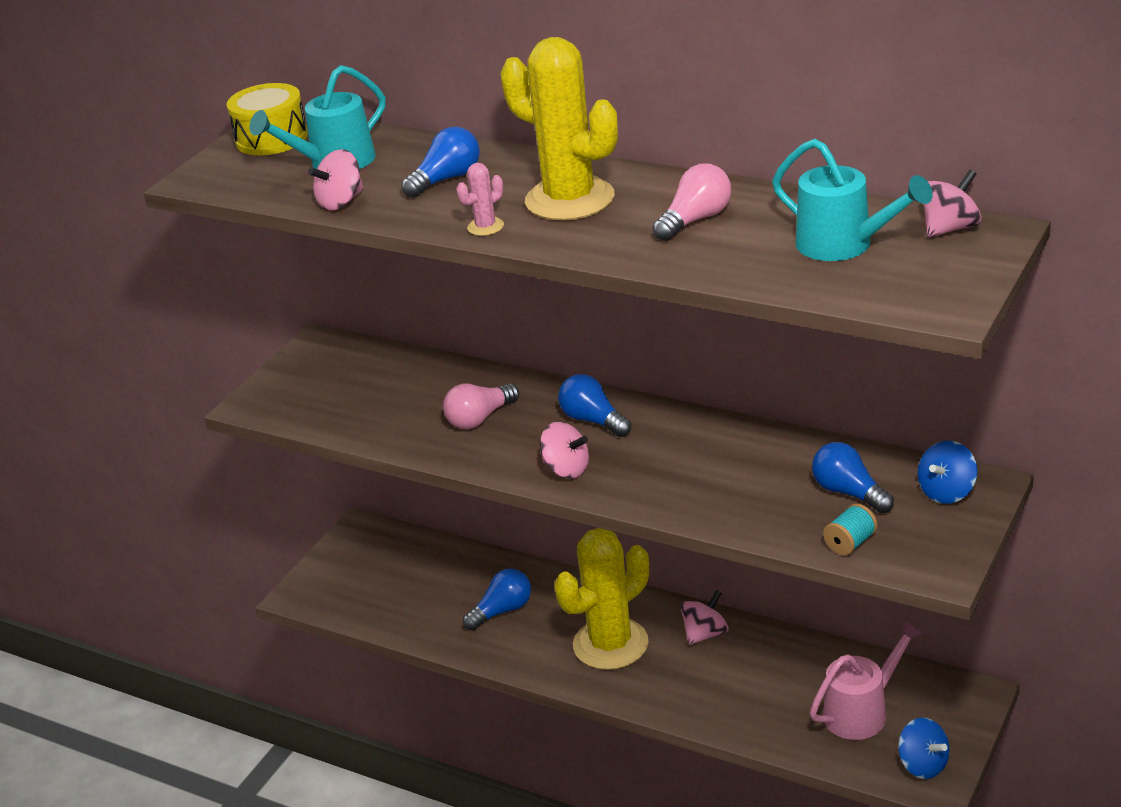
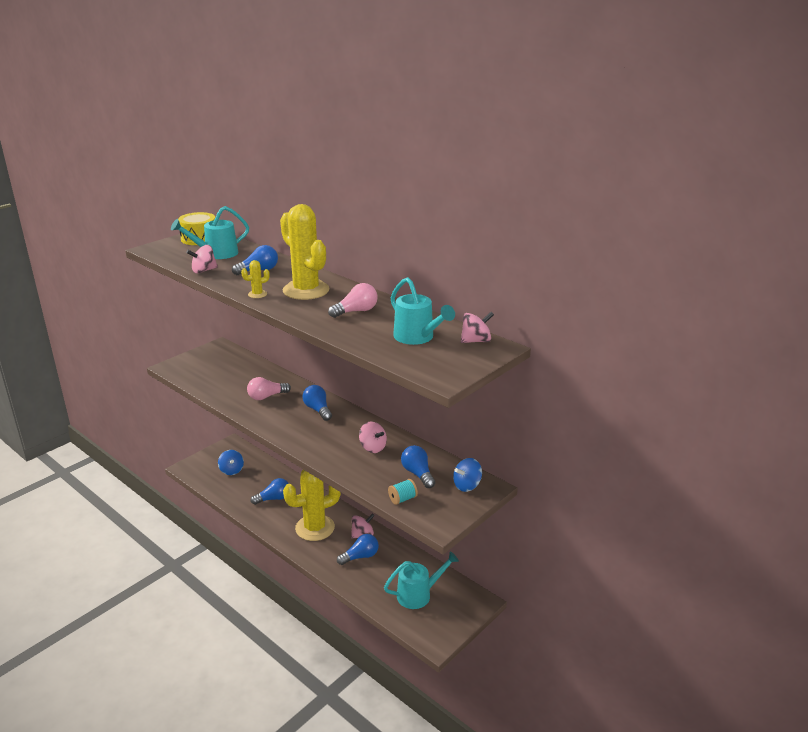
camera: 10 degrees right, 5 degrees down
pink cactus [456,163,504,236] -> yellow cactus [241,260,270,298]
pink spinning top [540,422,589,479] -> pink spinning top moved to [359,421,387,453]
pink watering can [810,620,923,740] -> turquoise watering can [384,551,459,609]
blue spinning top [898,718,950,779] -> blue spinning top moved to [218,450,244,475]
none -> blue light bulb [337,534,379,565]

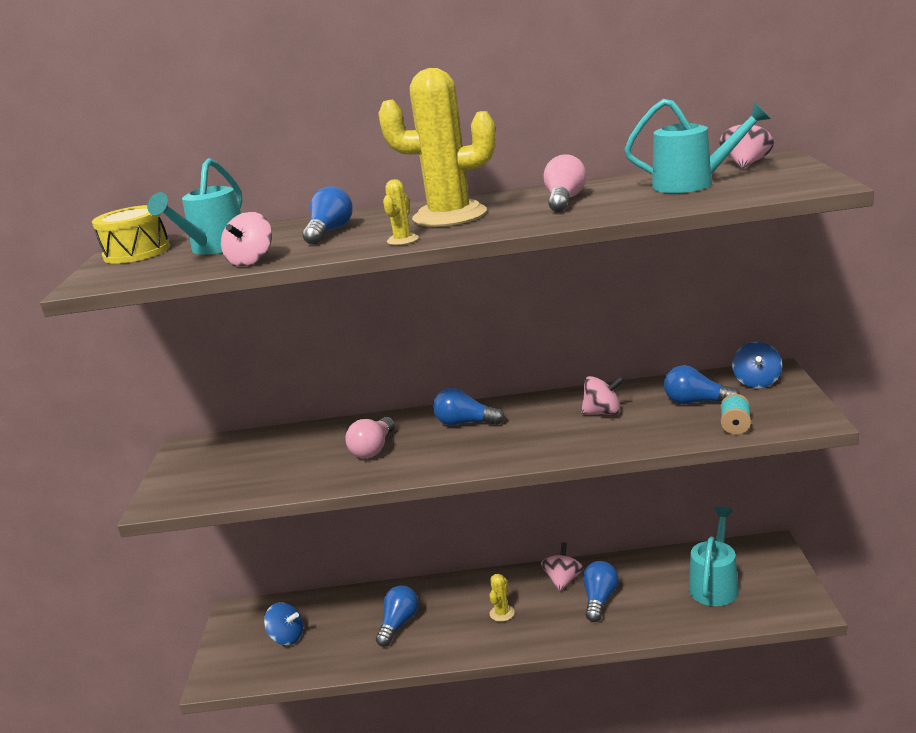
camera: 40 degrees left, 5 degrees down
yellow cactus [283,470,341,541] -> yellow cactus [489,574,515,622], size x0.41

